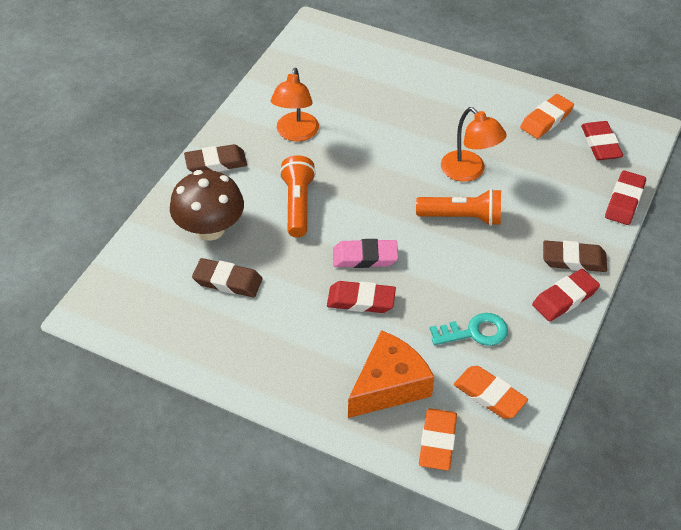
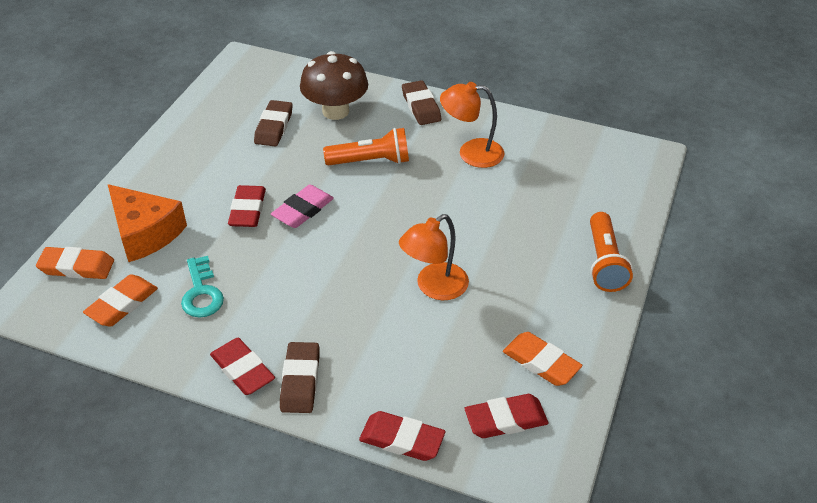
camera: 85 degrees right, 5 degrees down
pink eraser [333,239,398,268] -> pink eraser turned 45 degrees clockwise [271,185,334,228]
orange flashlight [416,189,501,226] -> orange flashlight moved to [590,212,633,292]

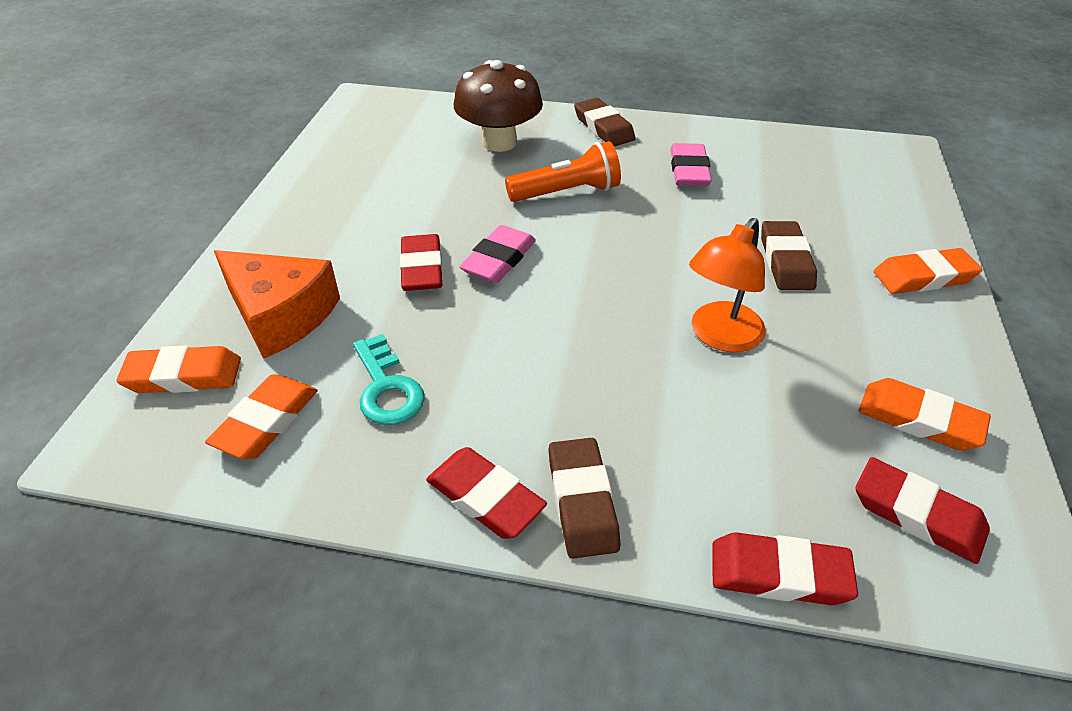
camera: 10 degrees left, 0 degrees up
brown eraser [254,100,293,147] -> brown eraser moved to [761,221,817,290]
orange lamp [440,82,505,168] -> pink eraser [670,143,712,186]
red eraser [465,394,548,438] -> red eraser turned 60 degrees clockwise [855,457,990,564]
orange flashlight [590,212,633,292] -> orange eraser [874,248,982,294]

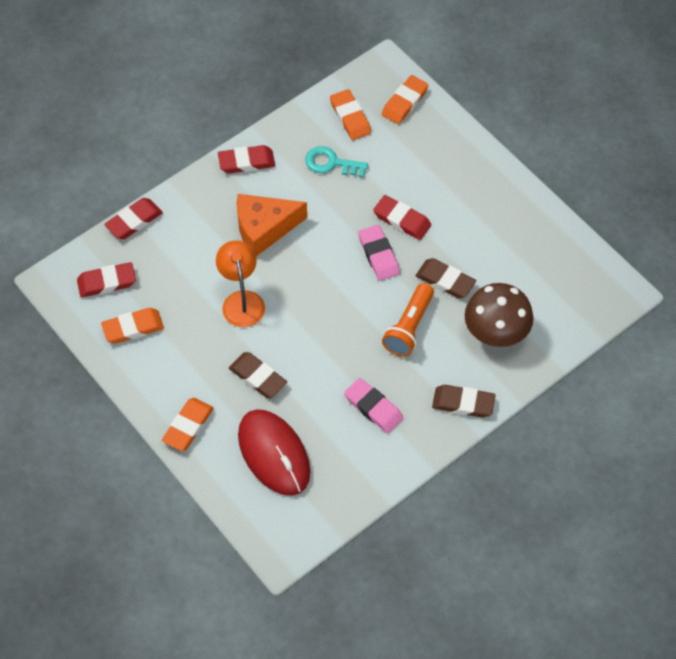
camera: 130 degrees right, 15 degrees up
orange cheese [214,250,340,359] -> orange cheese moved to [237,194,307,256]
brown eraser [548,438,620,559] -> brown eraser moved to [416,258,476,298]
none -> red mouse [238,409,310,496]

